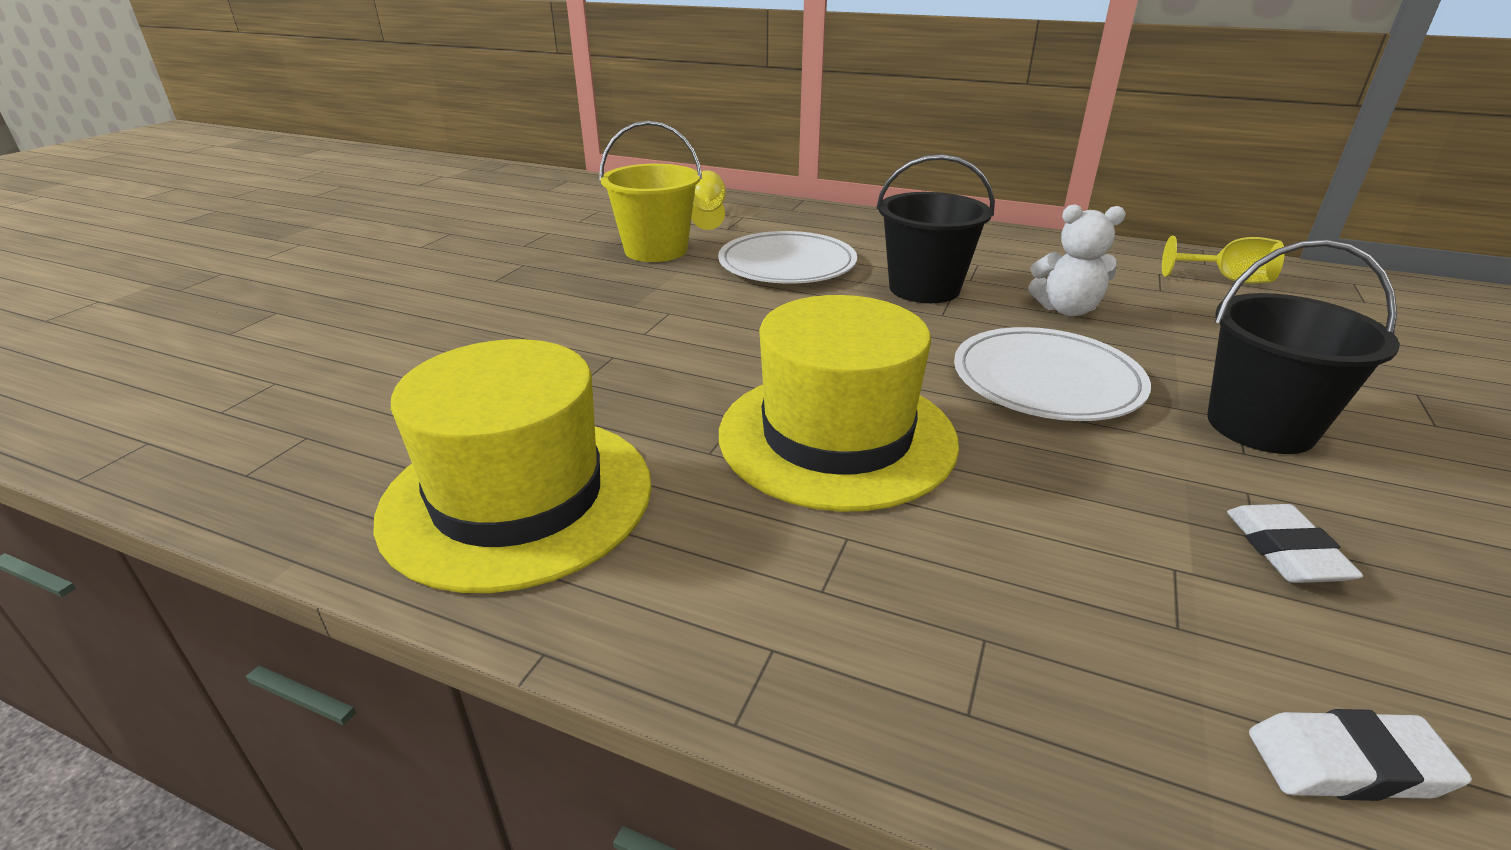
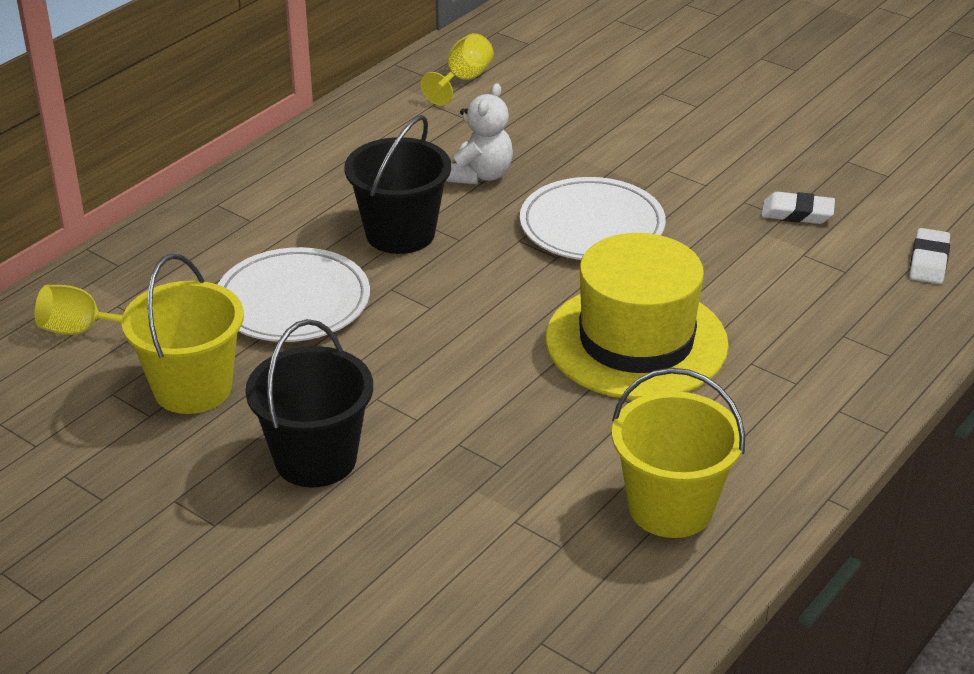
camera: 75 degrees left, 5 degrees up
yellow hat [373,339,652,593] -> yellow bucket [612,368,745,538]
black bucket [1207,240,1400,454] -> black bucket moved to [245,319,373,487]

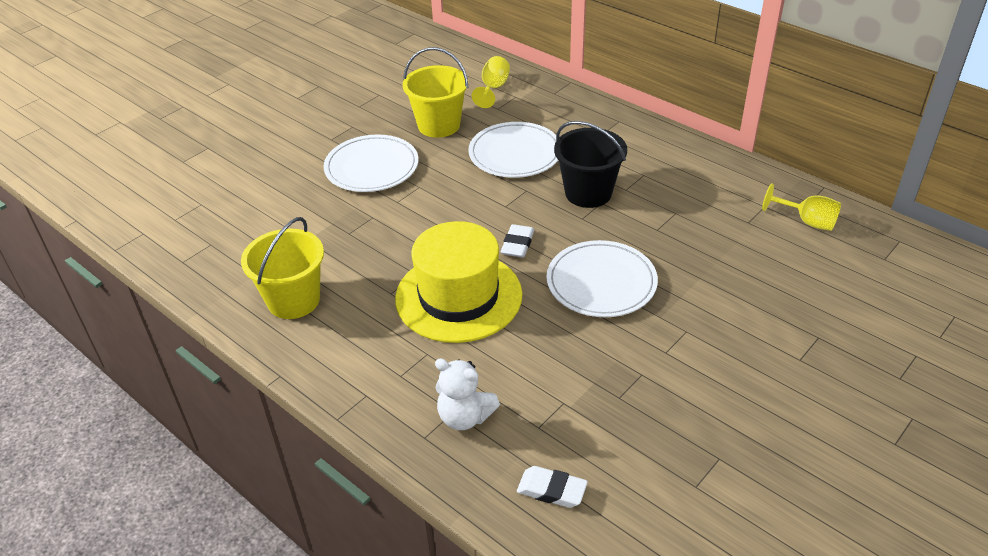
camera: 95 degrees right, 5 degrees up
black bucket [245,319,373,487] -> white plate [324,134,419,192]
white teddy bear [446,83,513,184] -> white teddy bear moved to [435,358,500,430]
white eraser [761,192,835,224] -> white eraser moved to [501,224,534,258]

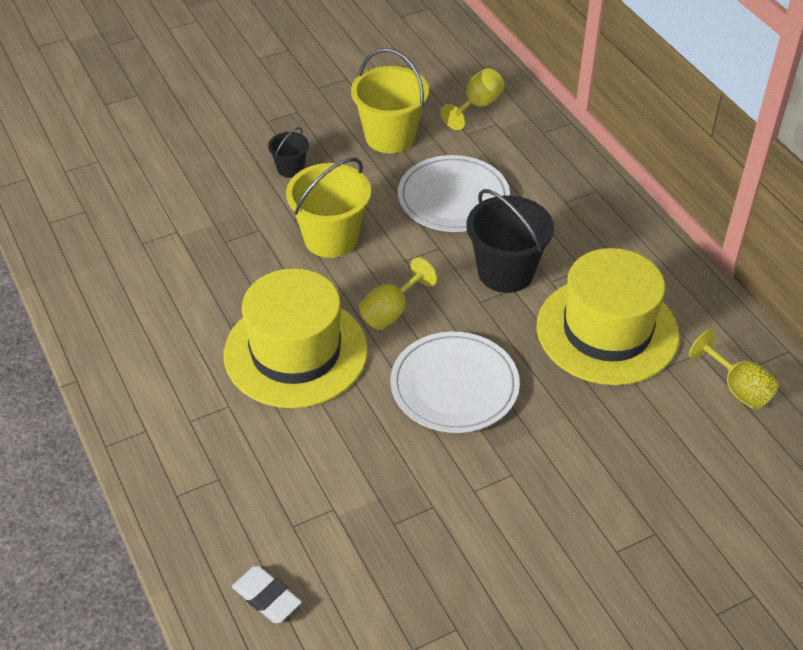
camera: 20 degrees right, 5 degrees up
yellow bucket [241,217,324,319] -> yellow bucket moved to [286,158,371,258]
white plate [324,134,419,192] -> black bucket [268,127,309,178]
white teddy bear [435,358,500,430] -> none
white eraser [501,224,534,258] -> yellow goblet [359,257,437,330]
none -> yellow hat [537,248,679,385]

